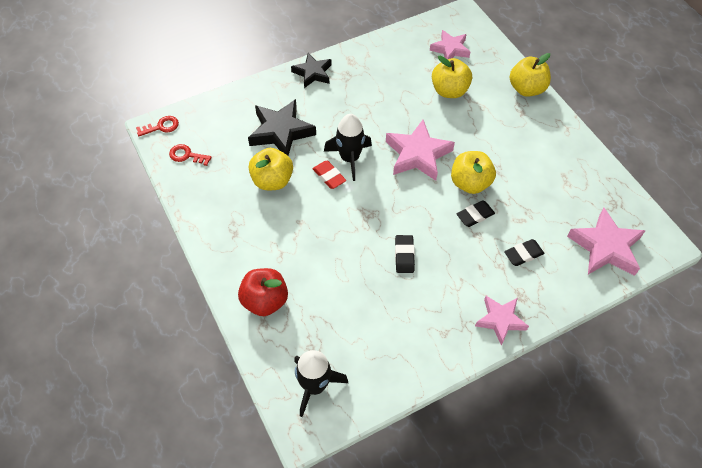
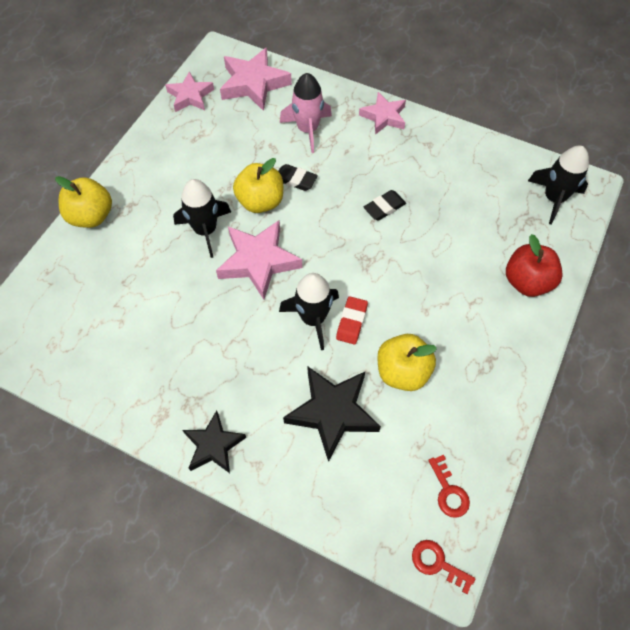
camera: 125 degrees left, 5 degrees up
pink star [430,30,470,60] -> pink star moved to [165,71,214,112]
yellow apple [432,56,472,98] -> none
black eraser [504,239,544,266] -> pink rocket [280,73,332,153]
none -> black rocket [173,179,231,258]

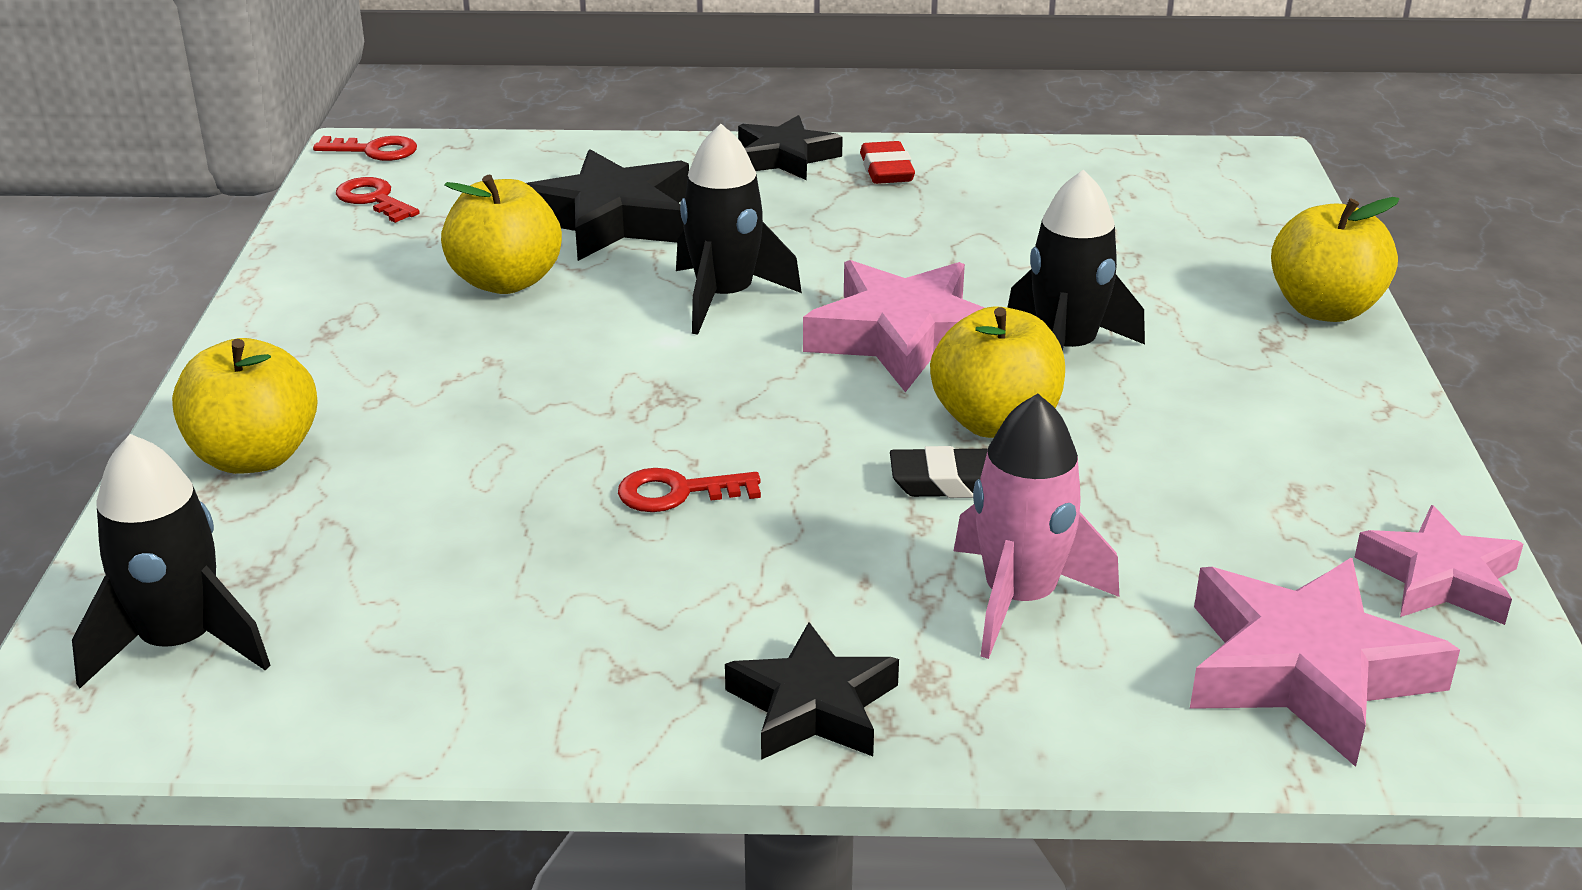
camera: 155 degrees right, 30 degrees down
red eraser [336,296,368,345] -> red eraser moved to [860,141,915,184]
pink star [359,92,406,135] -> black star [725,622,899,760]
black eraser [363,190,406,221] -> red key [618,468,761,512]
red apple [506,234,563,297] -> yellow apple [172,338,318,474]

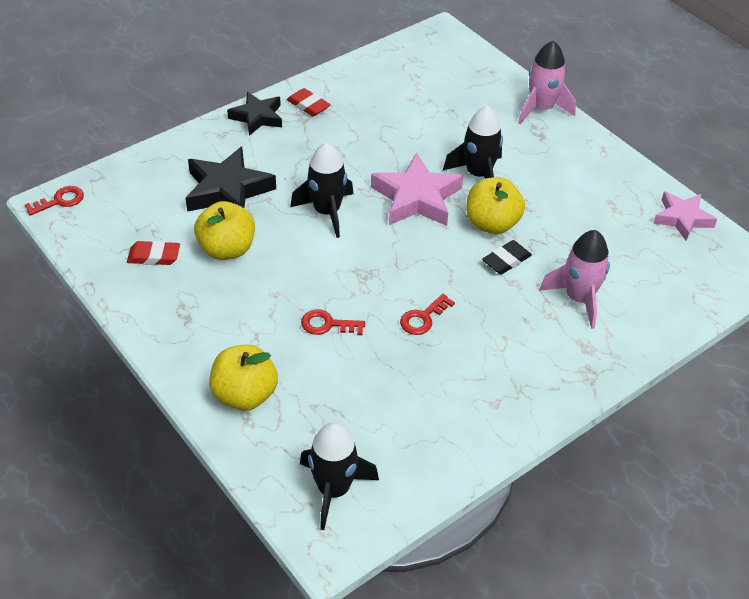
camera: 40 degrees left, 15 degrees up
red key [336,177,420,223] -> red key moved to [301,309,365,335]
black star [725,622,899,760] -> none
pink star [1190,558,1460,767] -> none
yellow apple [1271,197,1400,322] -> pink rocket [518,41,576,124]
none -> red eraser [127,240,180,265]

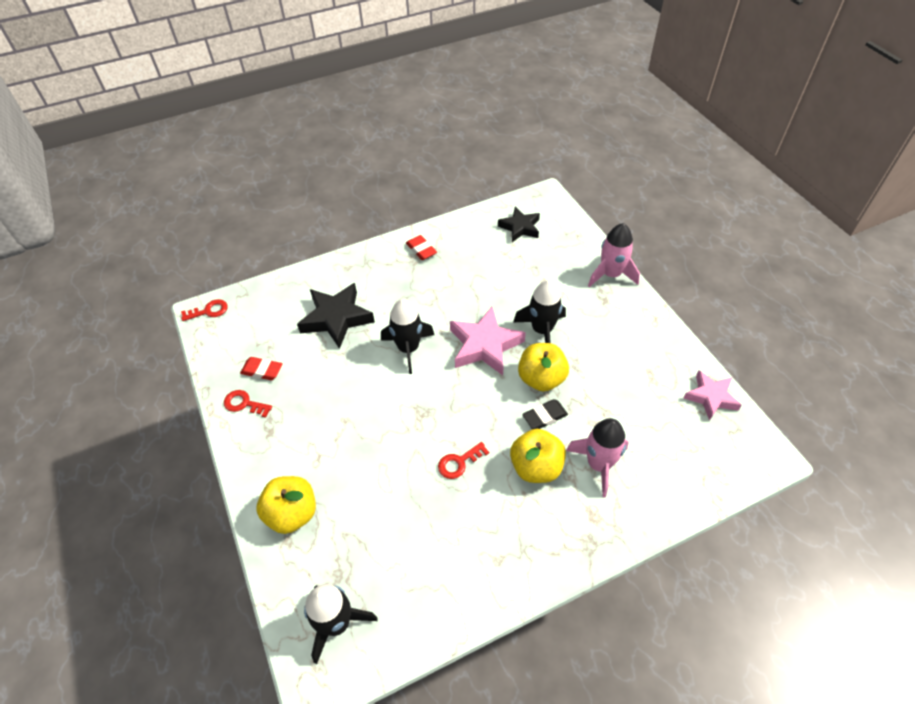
camera: 15 degrees right, 5 degrees up
yellow apple [194,201,255,260] -> yellow apple moved to [510,429,566,483]
black star [227,92,282,136] -> black star moved to [498,207,540,242]
red key [301,309,365,335] -> red key moved to [224,390,272,418]

